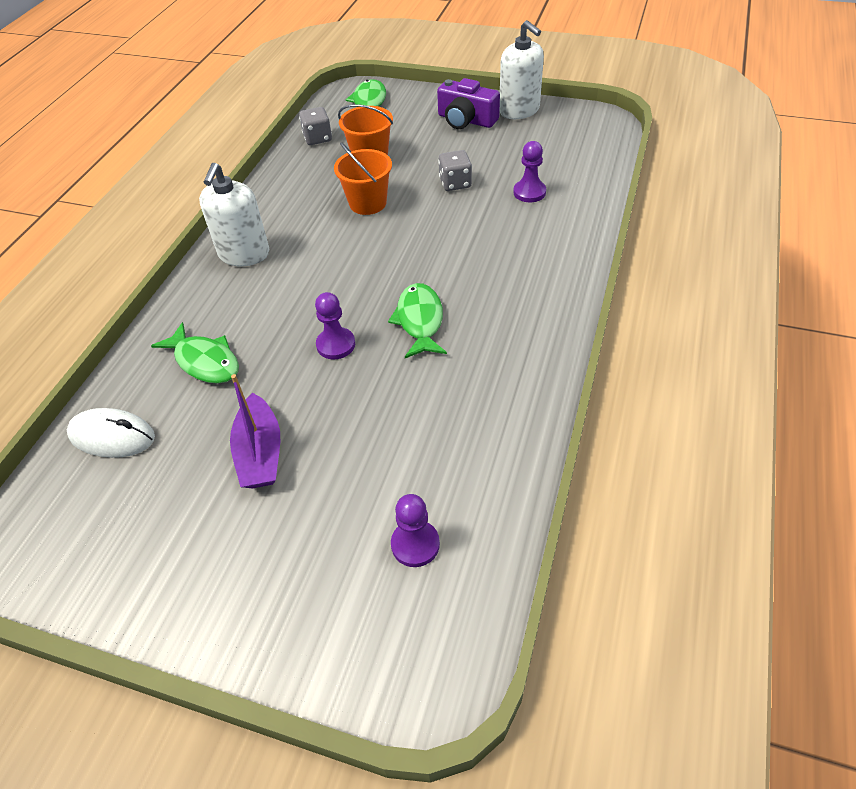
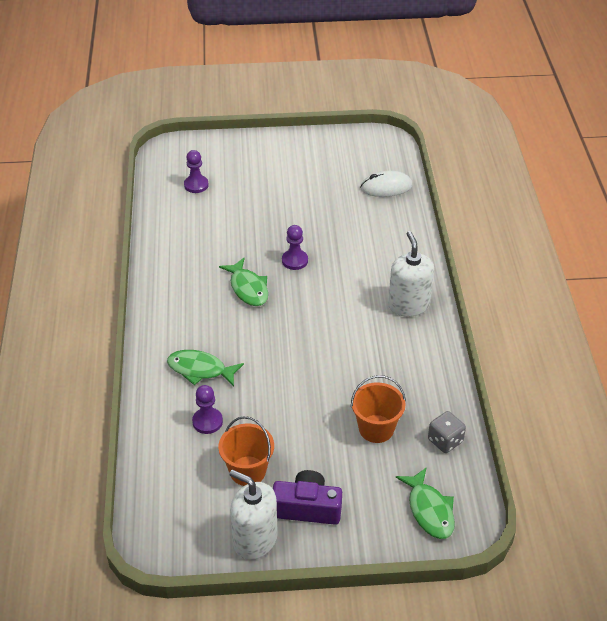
camera: 155 degrees right, 5 degrees down
green fish [151,322,239,384] -> green fish moved to [167,350,244,386]
purple boat [230,374,280,488] -> none
orange bucket [334,142,392,215] -> orange bucket moved to [218,416,274,486]
grey dice [438,150,472,191] -> none

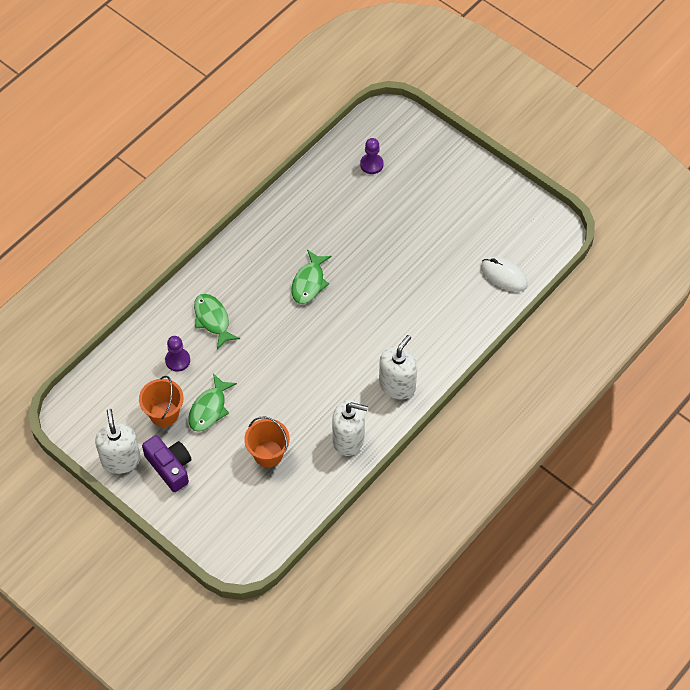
camera: 45 degrees right, 15 degrees up
purple pawn [282,225,308,270] -> none
green fish [396,467,455,539] -> green fish moved to [188,373,237,432]
grey dice [428,411,466,453] -> none
none -> white soap dispenser [332,399,368,456]

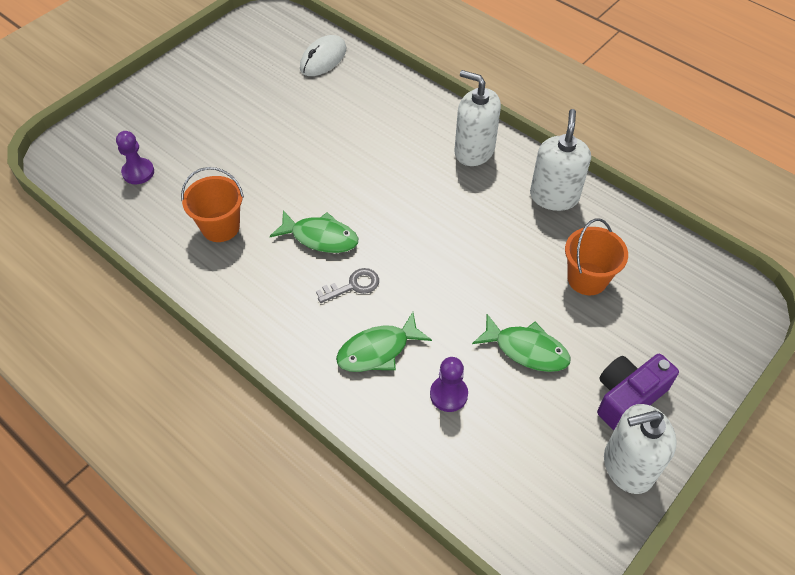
camera: 90 degrees left, 5 degrees down
orange bucket [139,376,184,427] -> orange bucket moved to [181,167,244,242]
none -> grey key [316,268,379,303]

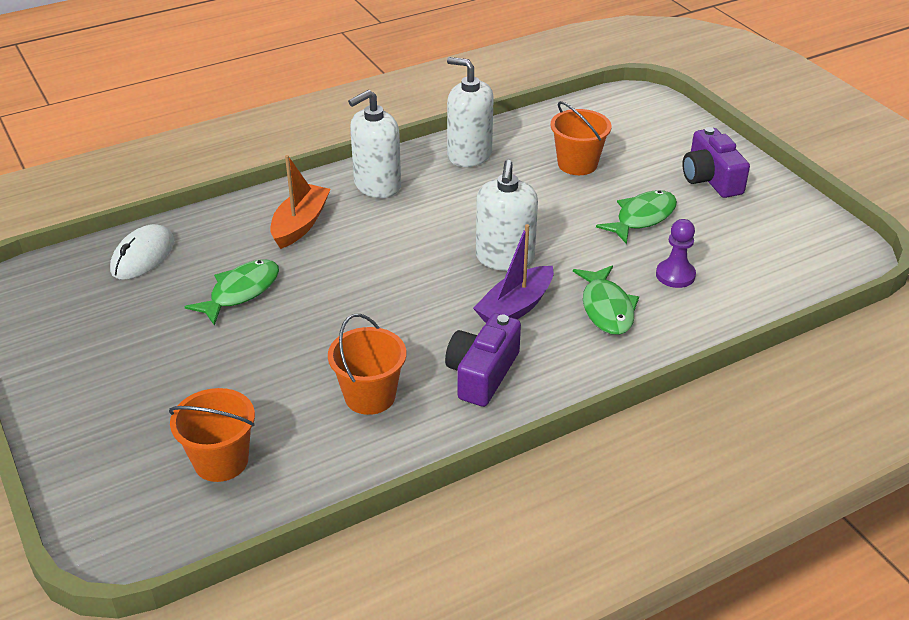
camera: 70 degrees left, 15 degrees down
purple pawn [116,131,154,184] -> orange bucket [169,388,255,482]
green fish [270,210,359,253] -> green fish moved to [184,259,279,326]
white mouse [300,35,346,76] -> white mouse turned 60 degrees clockwise [110,224,174,280]
grey key [316,268,379,303] -> purple boat [473,224,554,323]
white soap dispenser [604,404,677,494] -> white soap dispenser moved to [476,160,538,271]
none -> orange boat [270,155,330,249]
none -> purple camera [445,313,521,407]

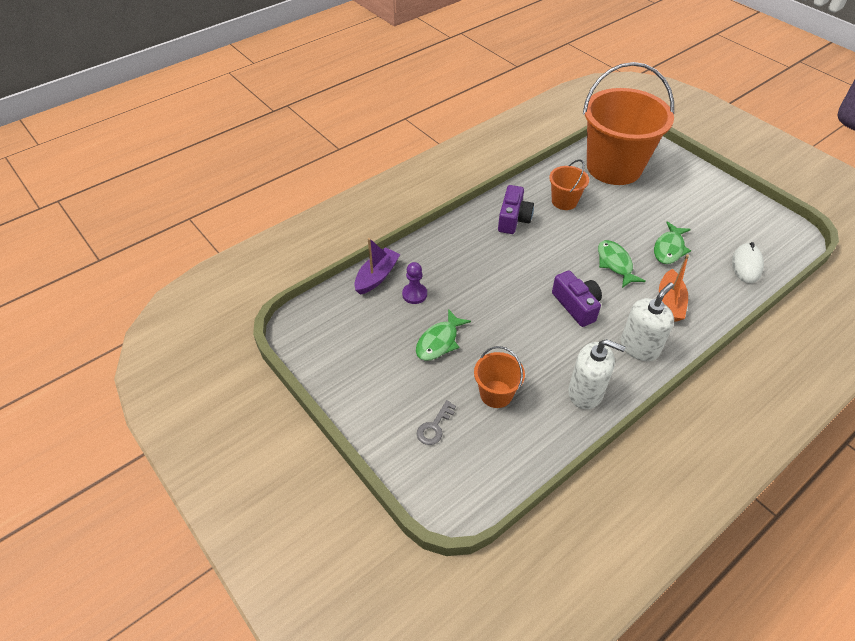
camera: 170 degrees right, 10 degrees up
orange bucket [169,388,255,482] -> orange bucket [583,62,674,185], size x2.25
purple boat [473,224,554,323] -> purple boat moved to [354,238,400,295]
white soap dispenser [476,160,538,271] -> none
green fish [573,265,639,335] -> green fish moved to [598,240,646,288]
purple camera [682,127,750,198] -> purple camera moved to [552,271,602,327]
none -> grey key [417,400,456,445]

